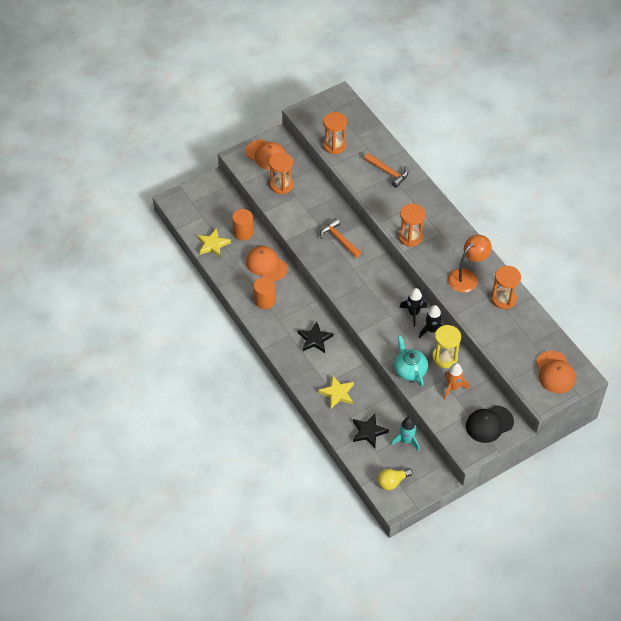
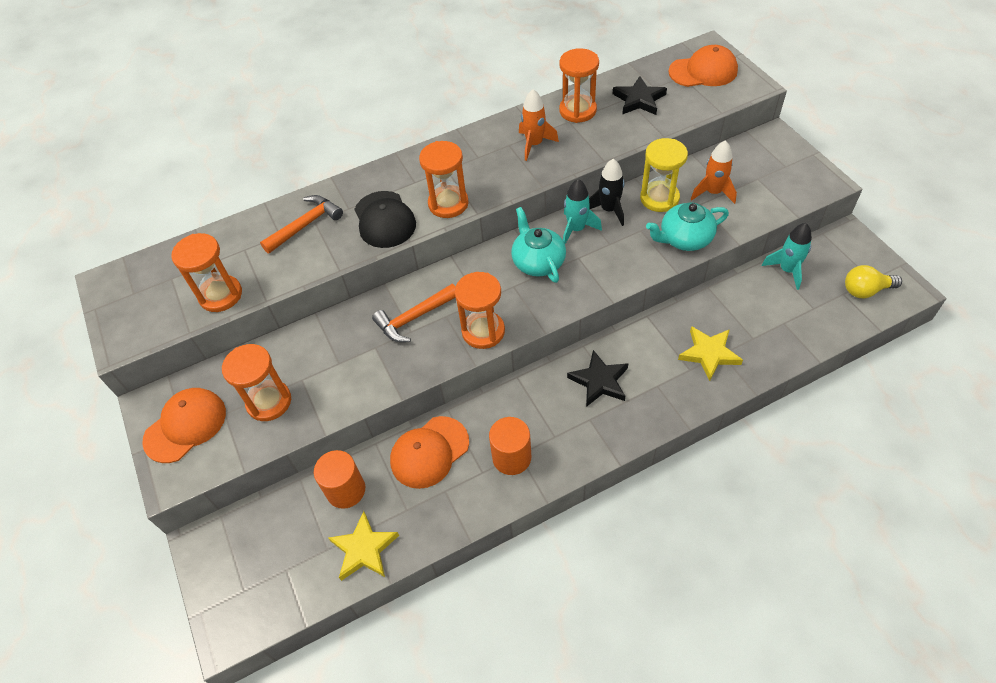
camera: 80 degrees left, 0 degrees up
black star [353,414,389,448] -> black star moved to [613,76,667,115]
yellow light bulb [378,468,412,490] -> yellow light bulb turned 105 degrees clockwise [845,265,902,298]
black rocket [399,288,427,327] -> turquoise rocket [563,179,602,244]
orange lamp [448,235,492,293] -> orange rocket [519,89,559,161]
black cap [466,405,514,443] -> black cap moved to [354,191,416,248]
none -> orange hourglass [455,272,505,349]
none -> turquoise teapot [511,207,566,283]

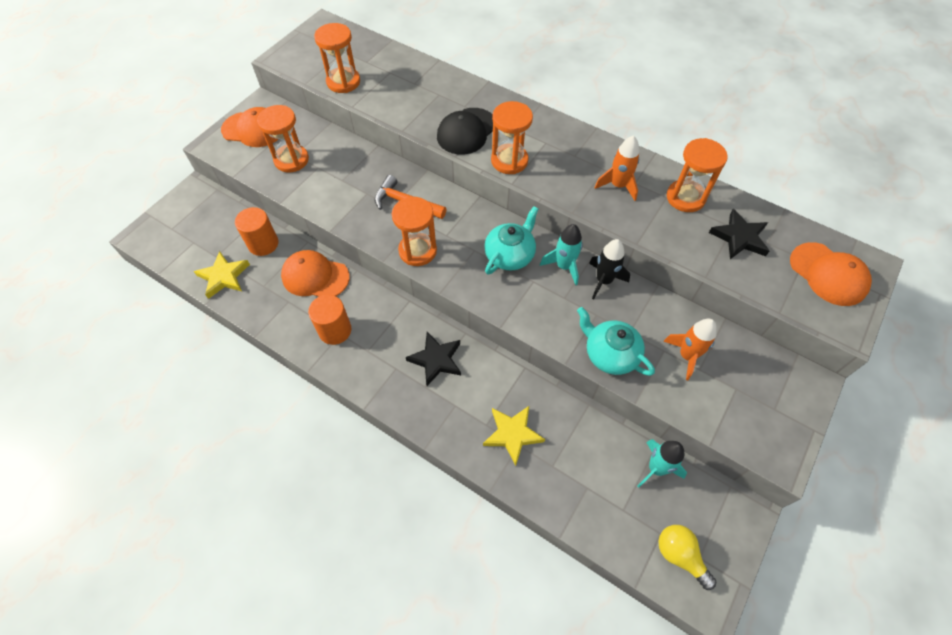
camera: 55 degrees right, 5 degrees up
orange hammer [260,195,343,254] -> none
yellow hourglass [640,138,688,212] -> none

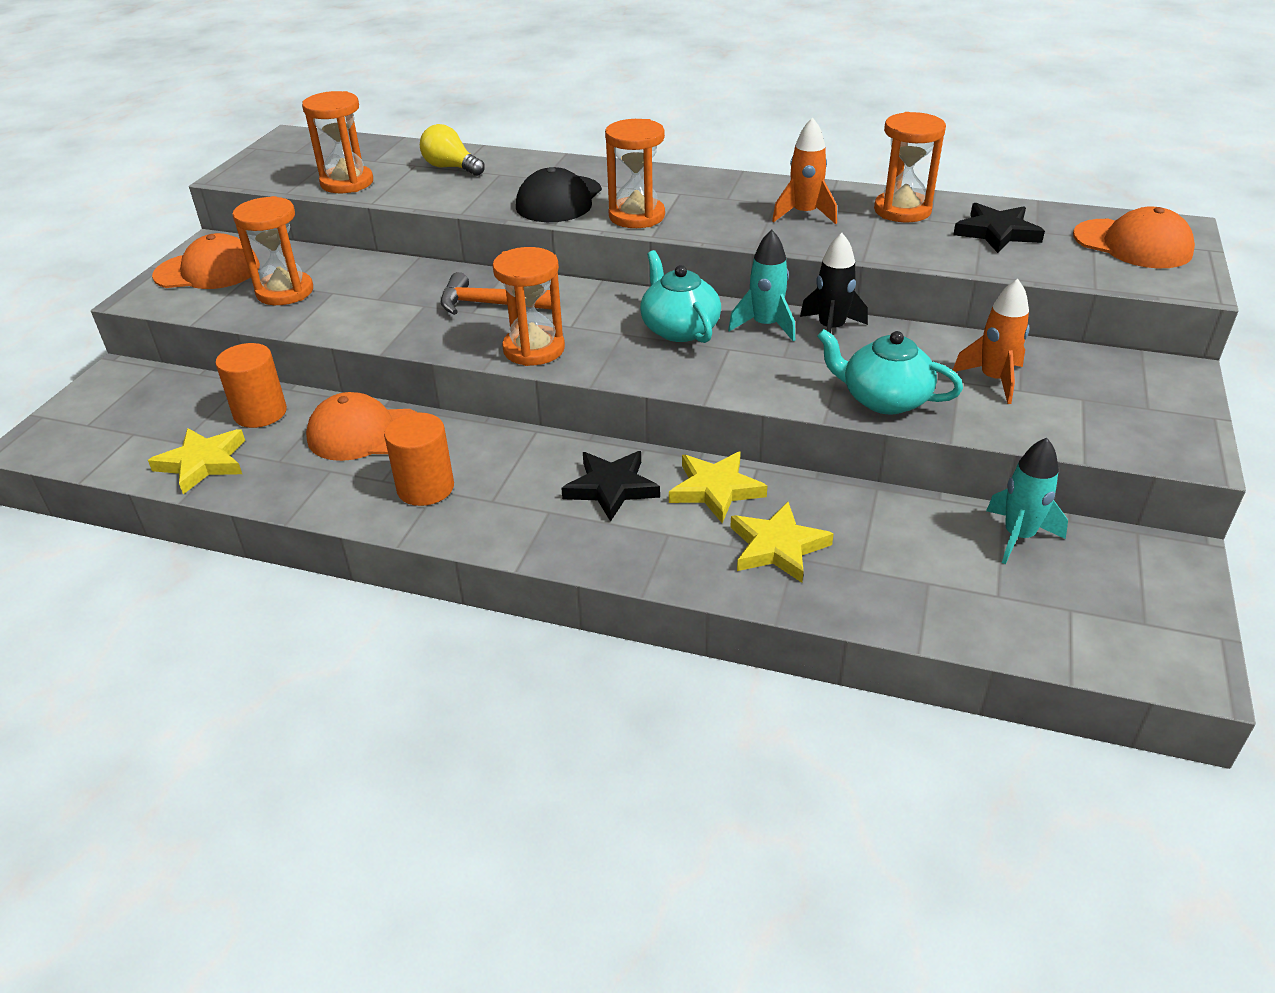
camera: 15 degrees left, 20 degrees down
turquoise teapot [484,206,538,274] -> turquoise teapot turned 45 degrees counterclockwise [640,250,721,343]
yellow light bulb [658,525,716,590] -> yellow light bulb moved to [420,124,485,176]
none -> yellow star [669,451,767,523]

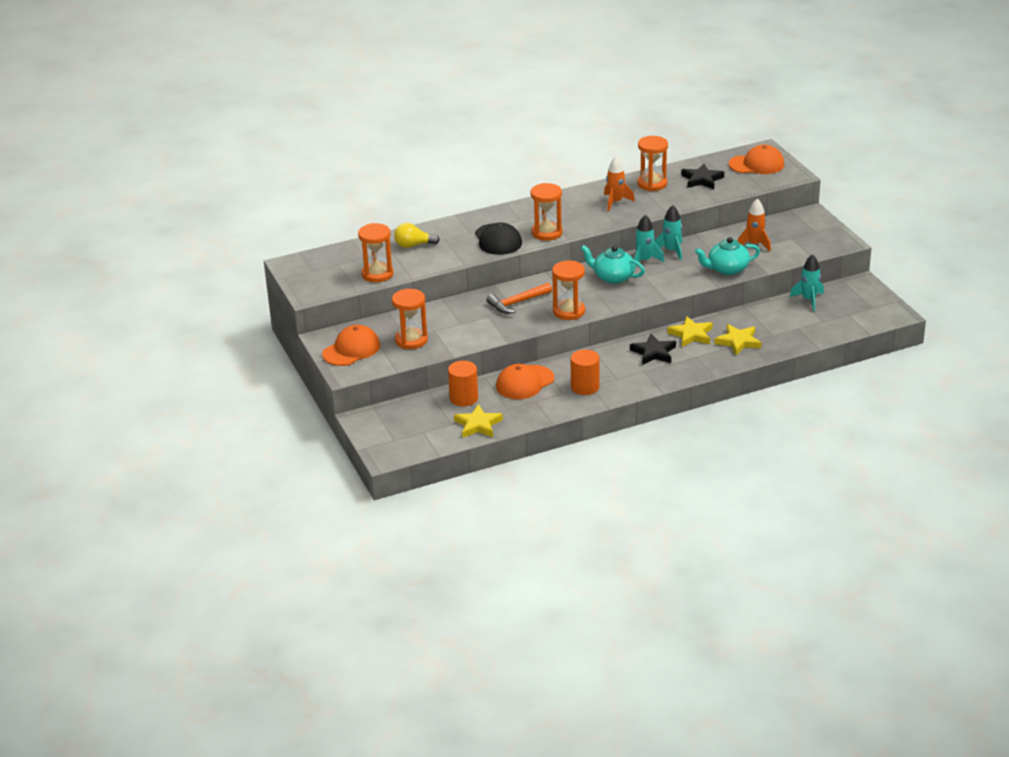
camera: 40 degrees left, 5 degrees down
black rocket [800,233,868,333] -> turquoise rocket [654,205,682,260]

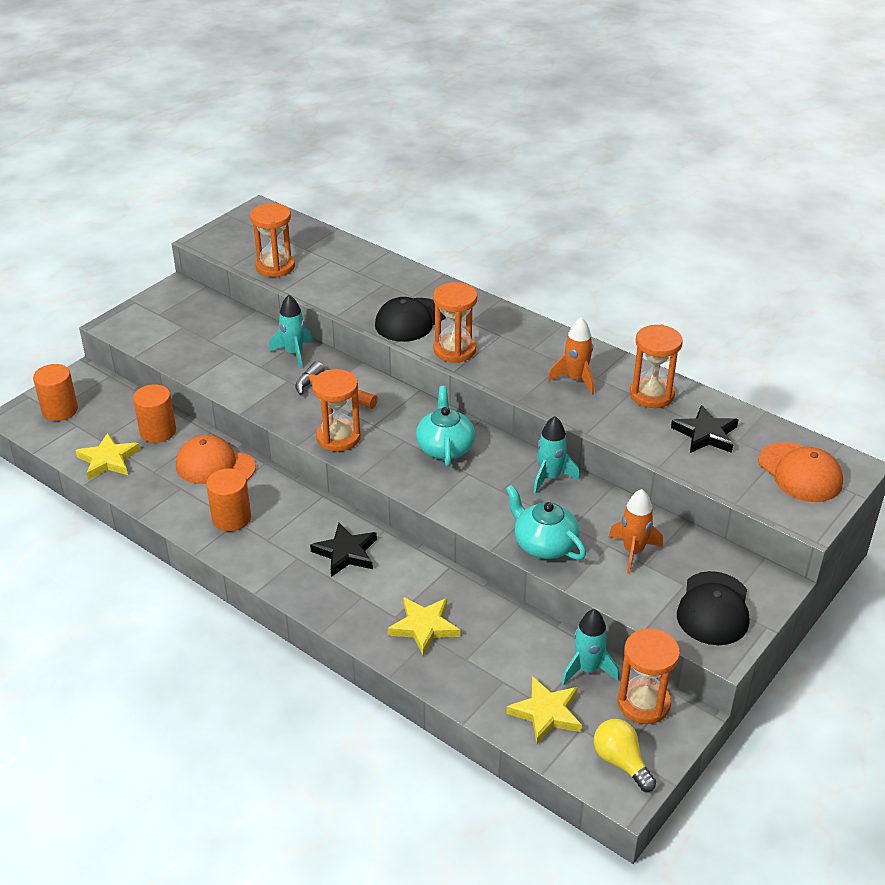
camera: 60 degrees right, 5 degrees up
orange cap [322,325,380,366] -> none
orange hourglass [392,289,428,349] -> orange hourglass moved to [618,629,680,724]
yellow light bulb [394,223,440,248] -> yellow light bulb moved to [594,719,656,792]
turquoise rocket [634,215,664,267] -> turquoise rocket moved to [269,295,313,369]
yellow star [667,316,713,347] -> yellow star moved to [506,676,582,744]
none -> orange cylinder [33,364,78,421]
none -> black cap [677,571,749,645]

